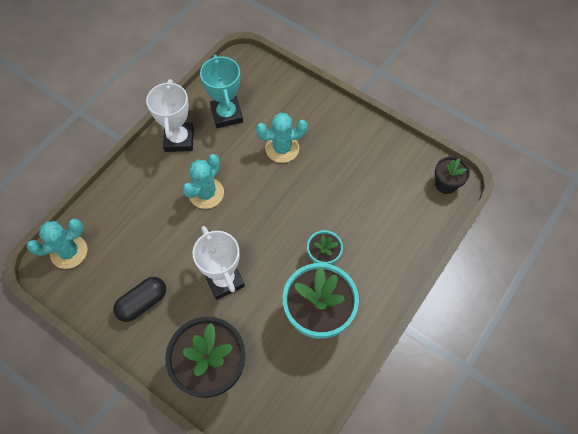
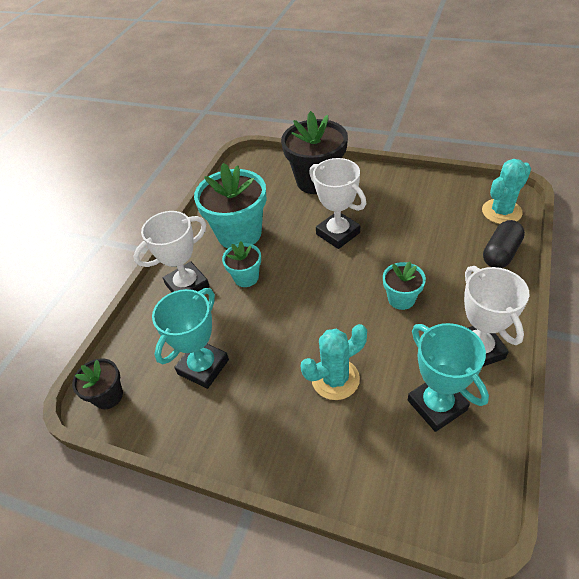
camera: 170 degrees right, 15 degrees down
black capsule [113,277,166,322] -> black capsule moved to [483,220,525,268]
turquoise cactus [182,154,224,209] -> turquoise flower pot [383,261,426,310]
none -> white trophy [133,211,210,292]
none -> turquoise trophy [152,288,229,389]

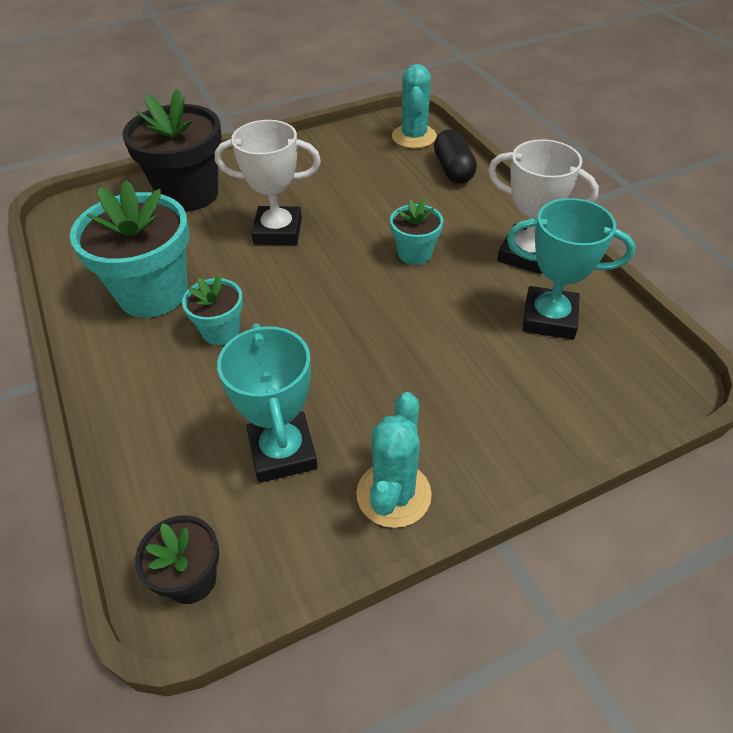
camera: 50 degrees left, 0 degrees up
white trophy [133,211,210,292] -> none
turquoise cactus [300,324,367,400] -> turquoise cactus moved to [356,392,432,528]

